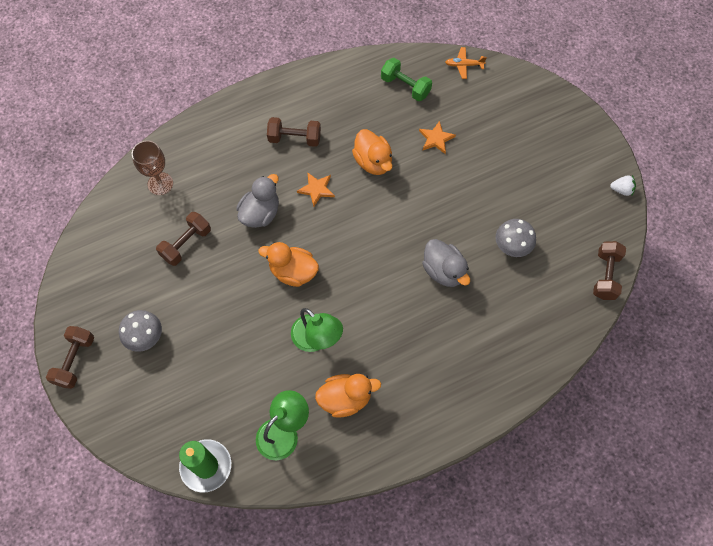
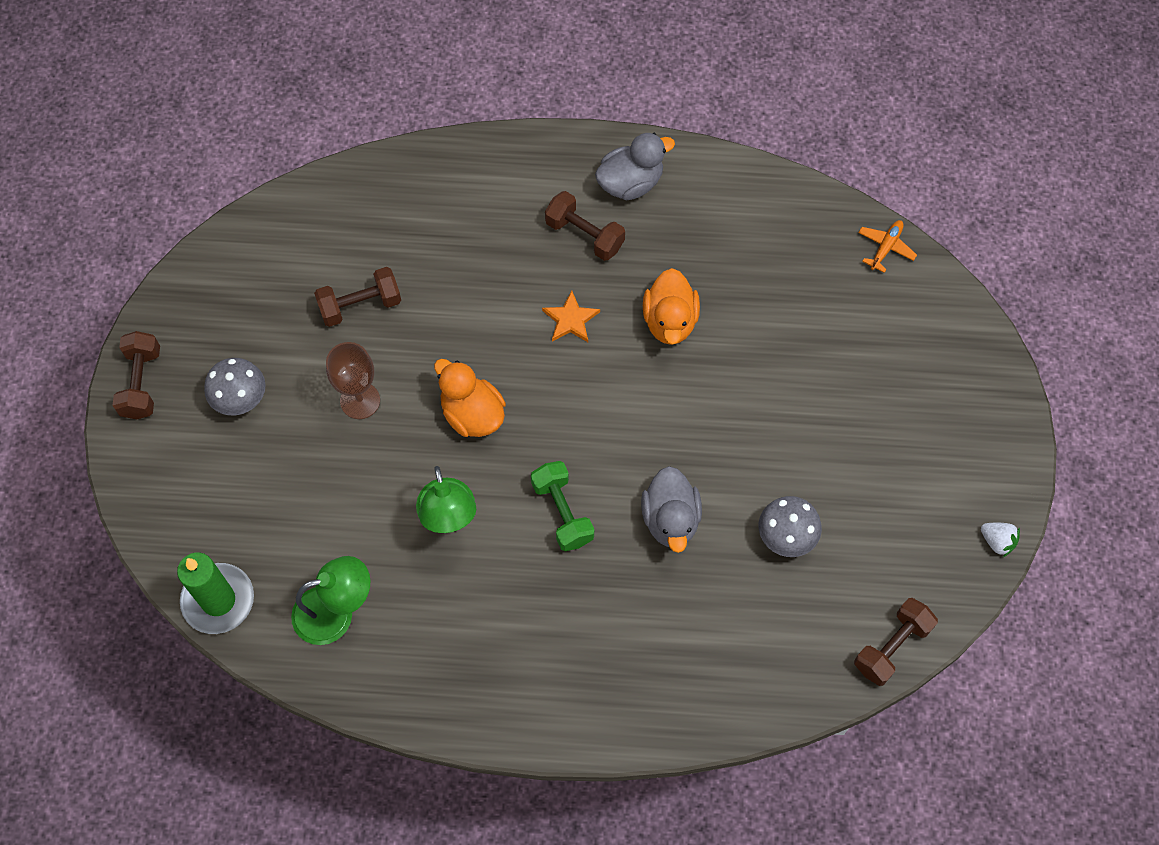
camera: 30 degrees right, 0 degrees up
brown dumbbell [46,326,94,389] -> brown dumbbell turned 45 degrees counterclockwise [112,331,160,419]
brown goblet [132,140,173,195] -> brown goblet moved to [326,342,380,419]
grey duck [236,174,279,228] -> grey duck moved to [595,133,675,200]
orange duck [315,374,381,418] -> none
green dumbbell [381,58,432,101] -> green dumbbell moved to [531,461,594,551]
orange star [419,121,456,154] -> none
orange plane [445,47,487,79] -> orange plane turned 90 degrees clockwise [858,220,917,273]

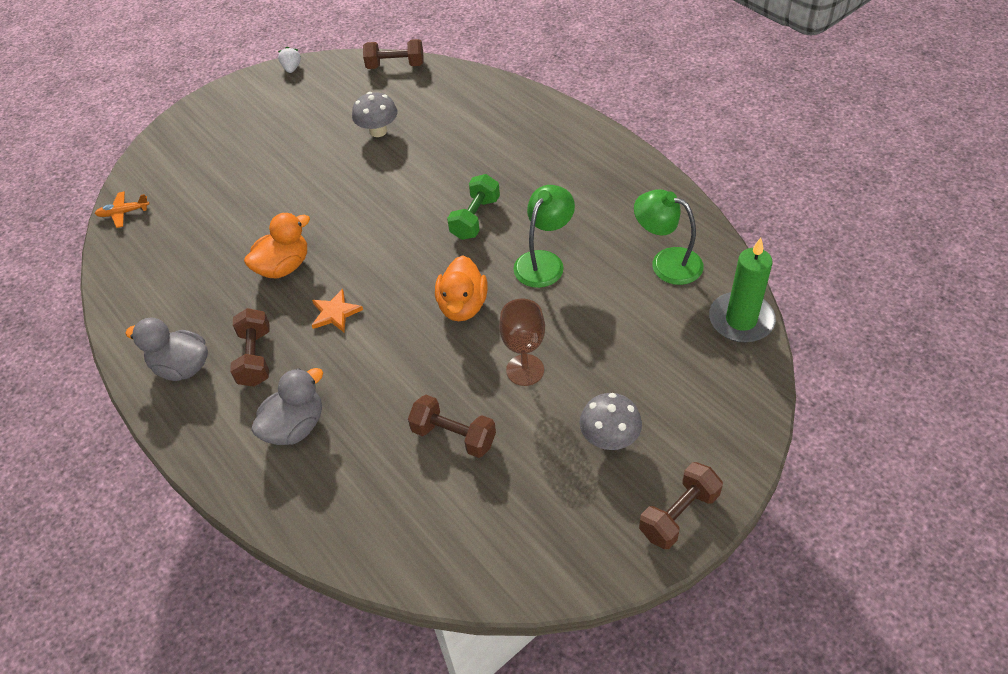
camera: 130 degrees left, 15 degrees down
grey duck [641,466,702,553] -> grey duck moved to [251,368,323,445]

